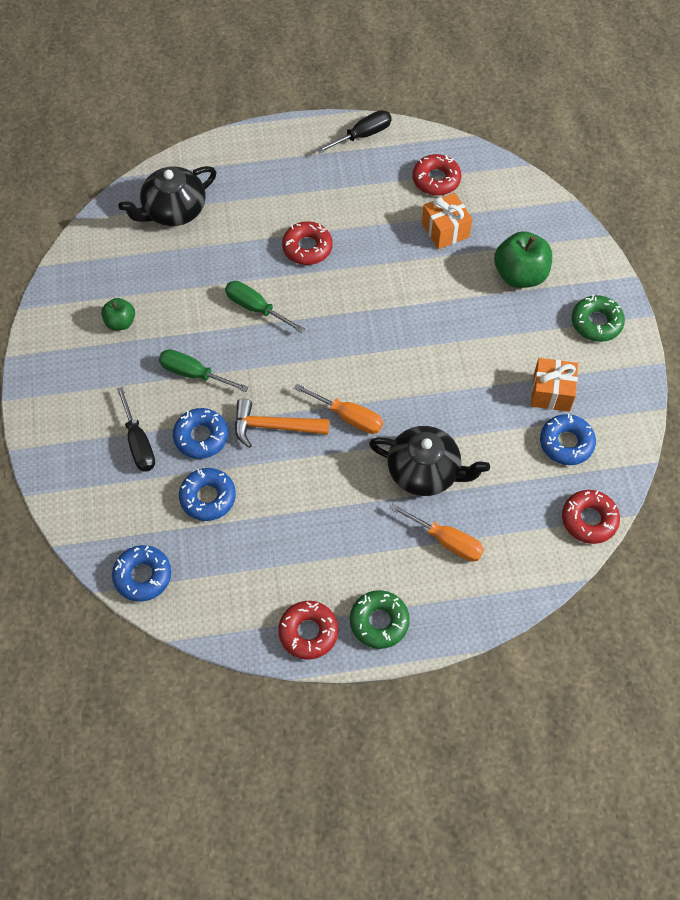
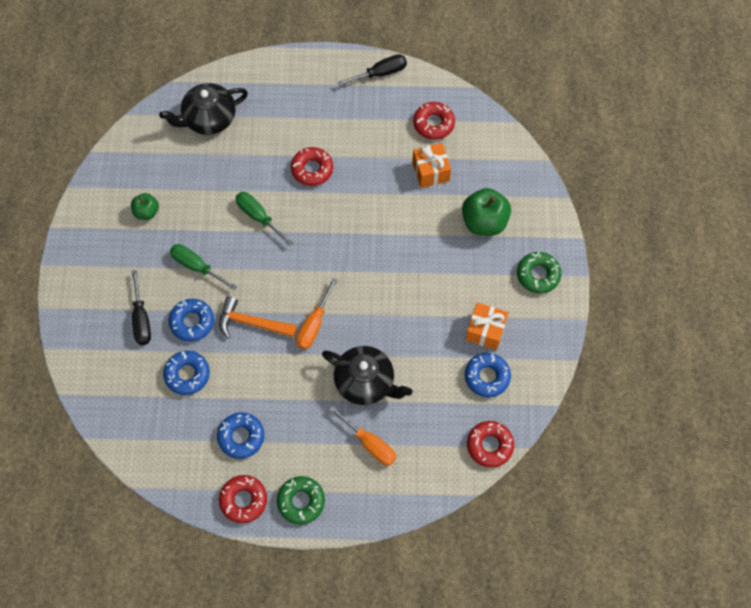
camera: 10 degrees right, 5 degrees up
blue donut [112,545,171,602] -> blue donut moved to [217,412,264,459]
orange screwdriver [294,384,383,434] -> orange screwdriver turned 75 degrees clockwise [296,278,337,350]

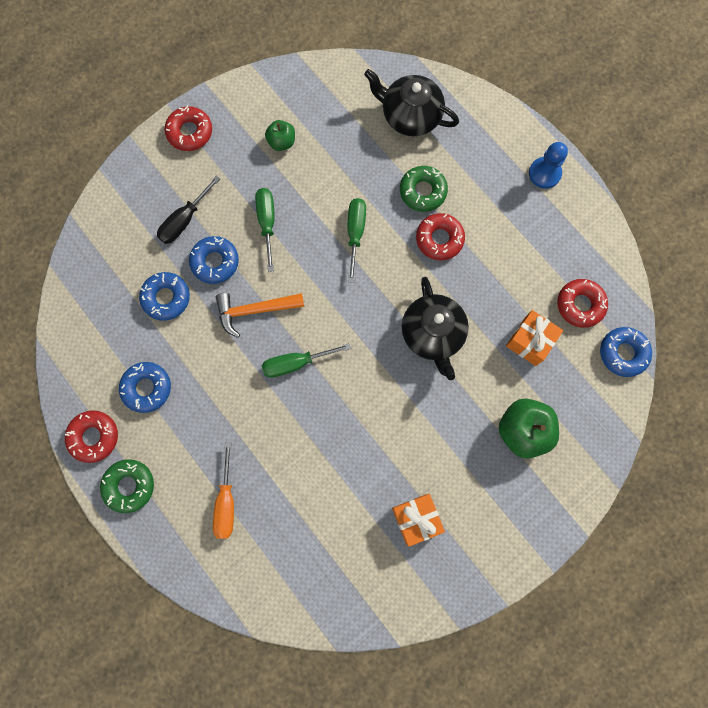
camera: 50 degrees right, 10 degrees up
orange hammer [219,296,297,339] -> orange hammer turned 75 degrees counterclockwise [216,293,304,338]
orange screwdriver [296,278,337,350] -> green screwdriver [262,343,351,378]
black teapot [322,346,412,405] -> black teapot moved to [402,277,469,380]
black screwdriver [337,54,407,86] -> none
blue donut [465,353,511,397] -> blue donut moved to [600,327,652,377]
red donut [467,421,514,468] -> red donut moved to [165,106,212,151]
green donut [517,252,562,294] -> green donut moved to [400,166,448,212]
none -> blue pawn [529,142,568,189]

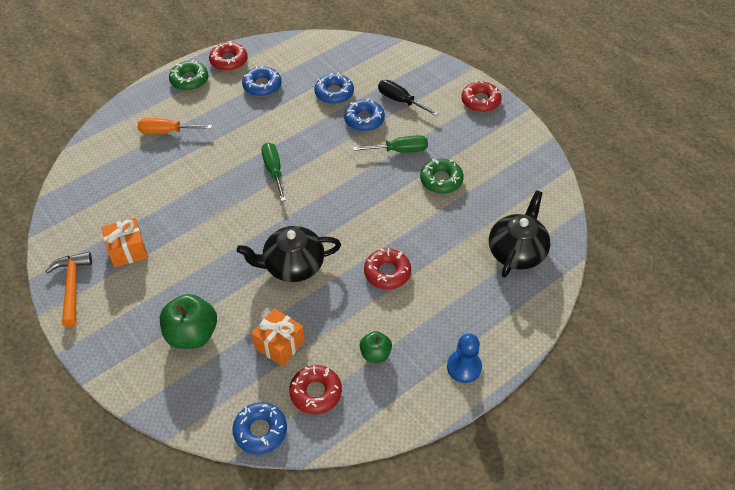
camera: 90 degrees right, 25 degrees down
orange hammer [216,293,304,338] -> orange hammer moved to [46,252,92,327]
green apple [265,120,295,151] -> green apple moved to [360,331,392,363]
green screwdriver [348,198,366,283] -> none
green donut [400,166,448,212] -> green donut moved to [420,159,464,194]

